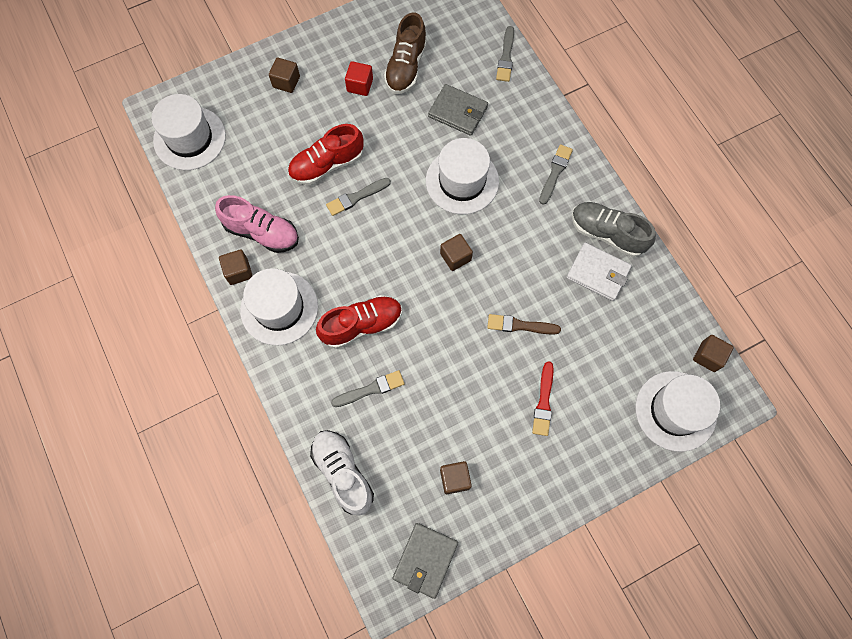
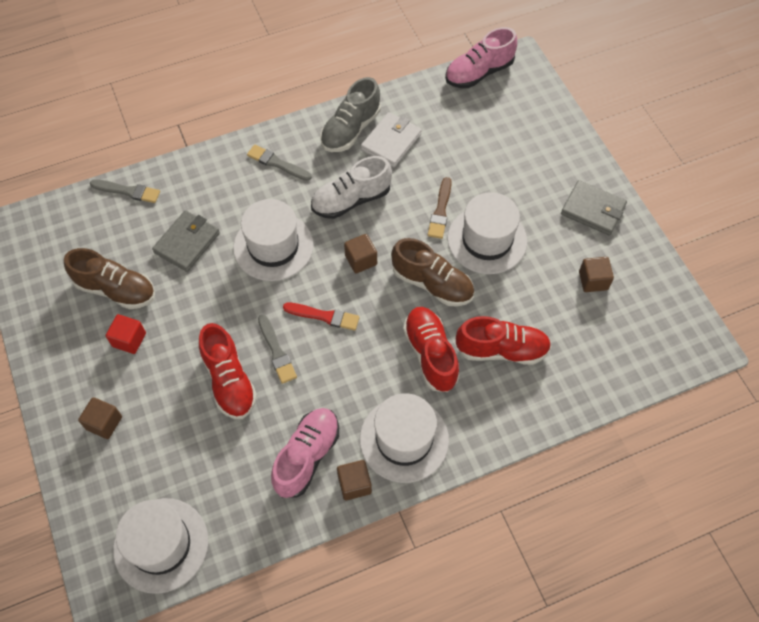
camera: 85 degrees left, 10 degrees down
white shoe [310,430,374,516] -> white shoe moved to [311,156,392,219]
grey brush [331,370,405,407] -> red shoe [456,316,551,365]
grey wallet [392,523,458,599] -> grey wallet moved to [561,180,627,236]
red brush [532,362,554,436] -> red brush moved to [283,303,360,331]
white hat [635,371,720,452] -> white hat moved to [447,192,527,274]
brown cube [693,335,734,372] -> pink shoe [445,27,517,88]
none -> brown shoe [391,238,474,306]

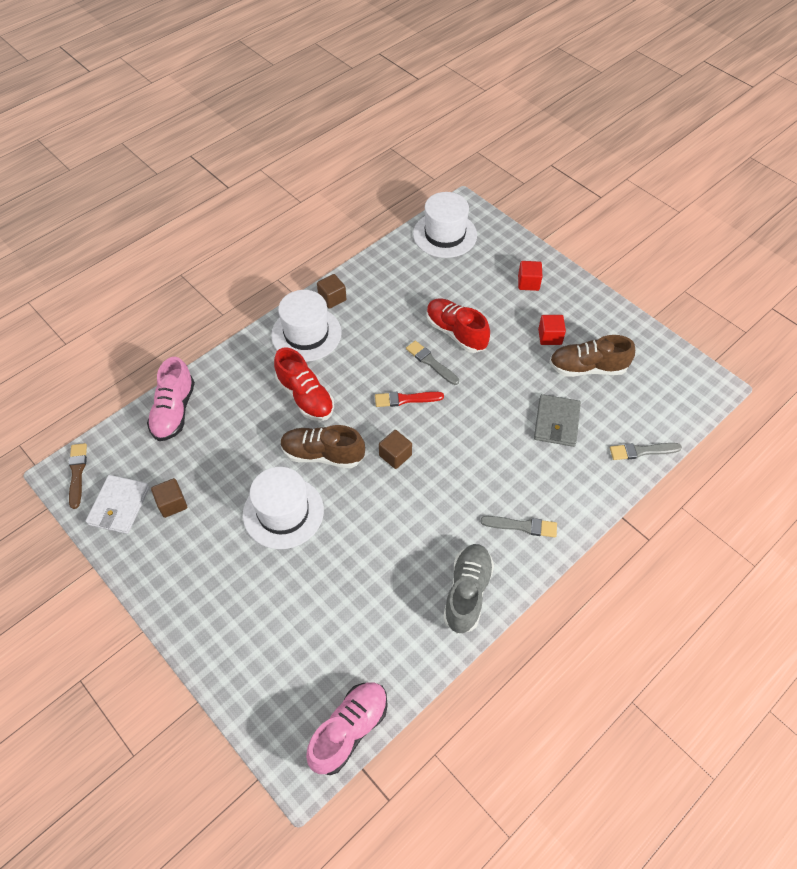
camera: 160 degrees right, 5 degrees down
brown cube [78,397,122,439] -> red cube [518,261,543,291]
white hat [233,199,314,281] -> none
pink shoe [271,408,339,498] -> pink shoe moved to [147,357,195,441]
white shoe [311,156,392,219] -> none
white wallet [361,112,422,167] -> white wallet moved to [86,475,150,534]
brown brush [428,177,452,239] -> brown brush moved to [69,443,87,509]
red shoe [456,316,551,365] -> none
grey wallet [561,180,627,236] -> none

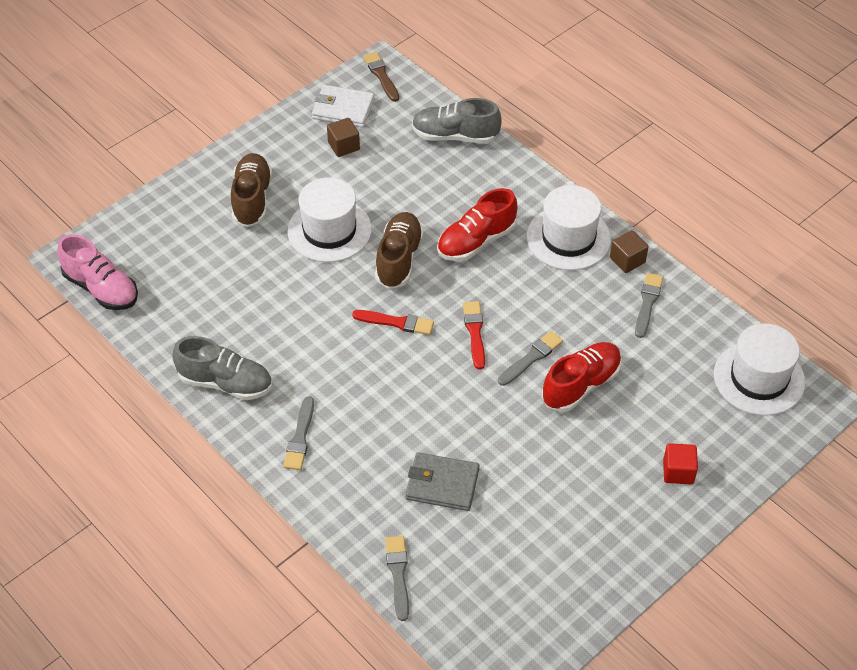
camera: 90 degrees right, 5 degrees down
brown brush [69,443,87,509] -> brown brush turned 105 degrees counterclockwise [363,51,399,102]
pink shoe [147,357,195,441] -> grey shoe [412,98,502,144]
brown cube [379,430,412,469] -> red brush [352,310,434,335]
red cube [538,315,566,345] -> none
brown shoe [549,335,635,377] -> brown shoe moved to [231,153,272,227]
none -> grey brush [635,273,663,338]

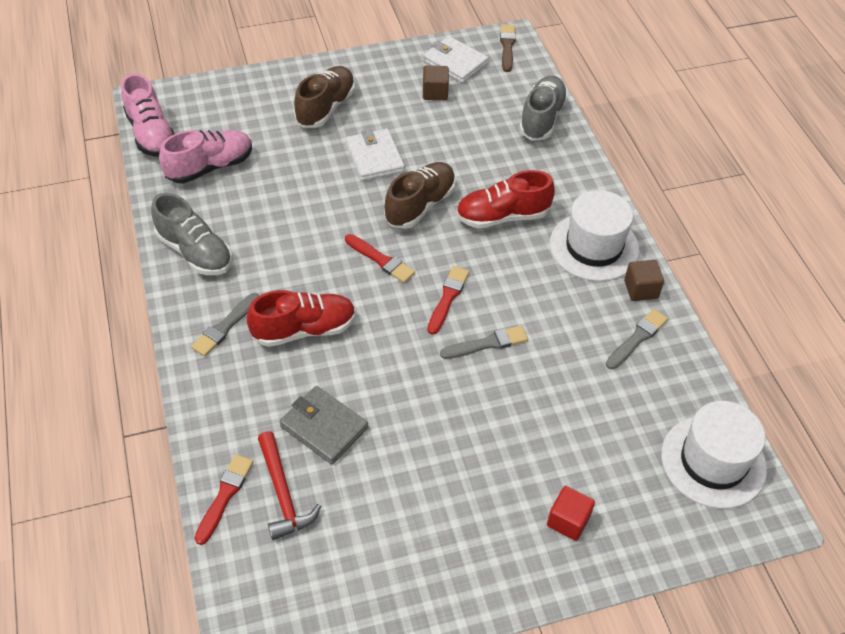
camera: 25 degrees right, 0 degrees up
white hat [288,178,372,262] -> white wallet [346,129,405,181]
grey brush [385,536,409,621] -> red brush [194,454,254,545]
grey shoe [412,98,502,144] -> grey shoe turned 75 degrees clockwise [519,75,568,141]
red shoe [542,342,622,412] -> red shoe moved to [247,290,356,347]
none -> pink shoe [159,130,252,183]
none -> red hammer [258,431,321,540]

